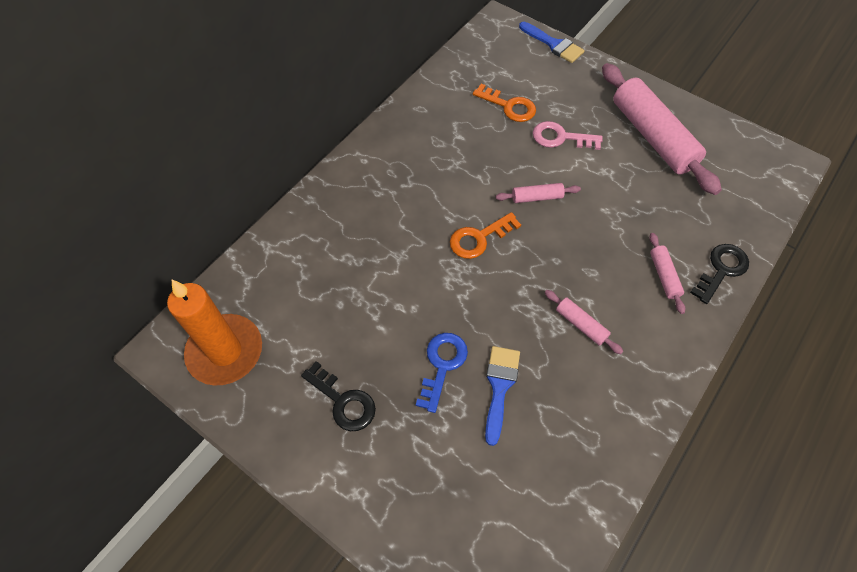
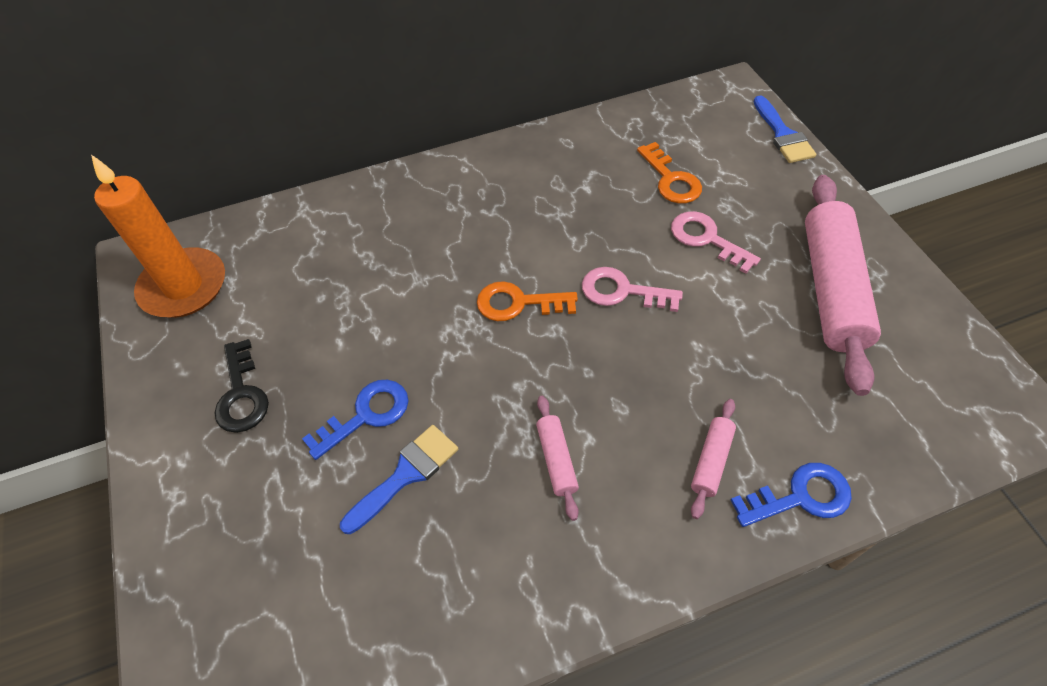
camera: 35 degrees right, 5 degrees down
pink rolling pin [496,183,581,203] -> pink key [582,267,683,312]
black key [690,244,749,304] -> blue key [731,463,852,527]

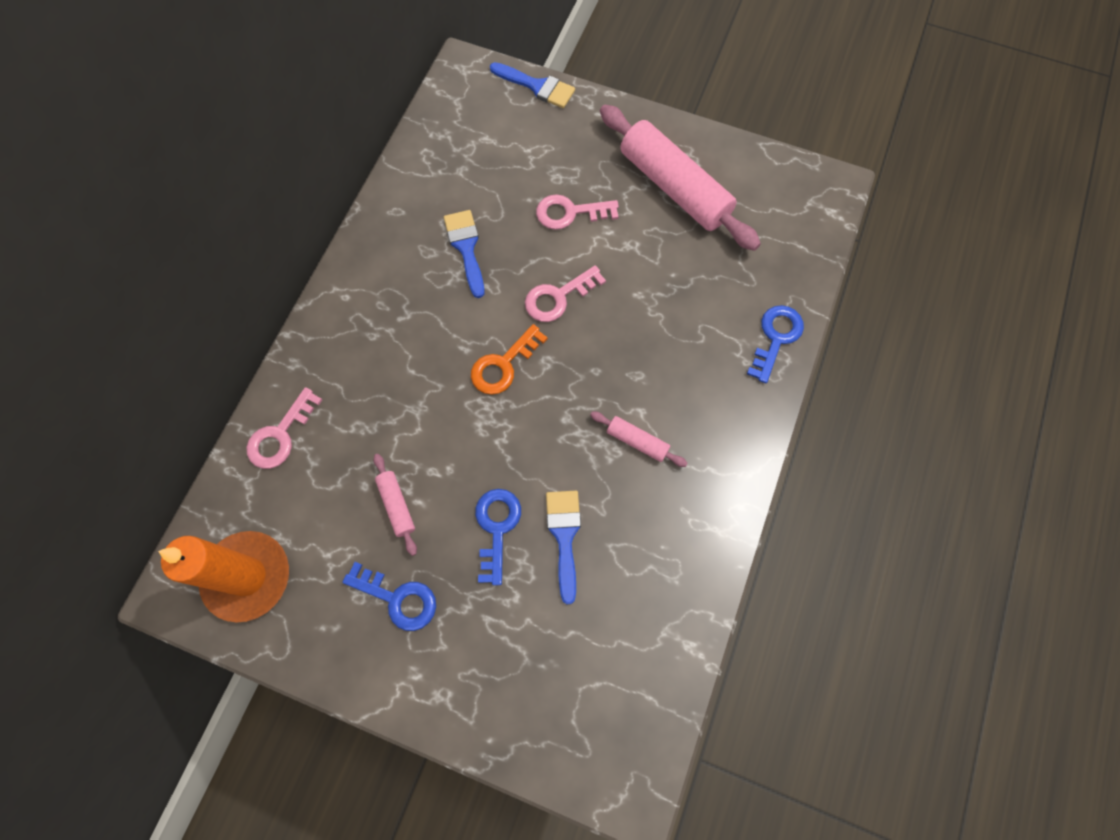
camera: 50 degrees left, 15 degrees up
black key [214,339,269,433] -> blue key [342,562,436,631]
orange key [637,142,702,204] -> none
pink rolling pin [691,399,736,519] -> pink rolling pin moved to [374,454,417,556]
none -> pink key [246,387,322,469]
none -> blue brush [444,210,485,298]

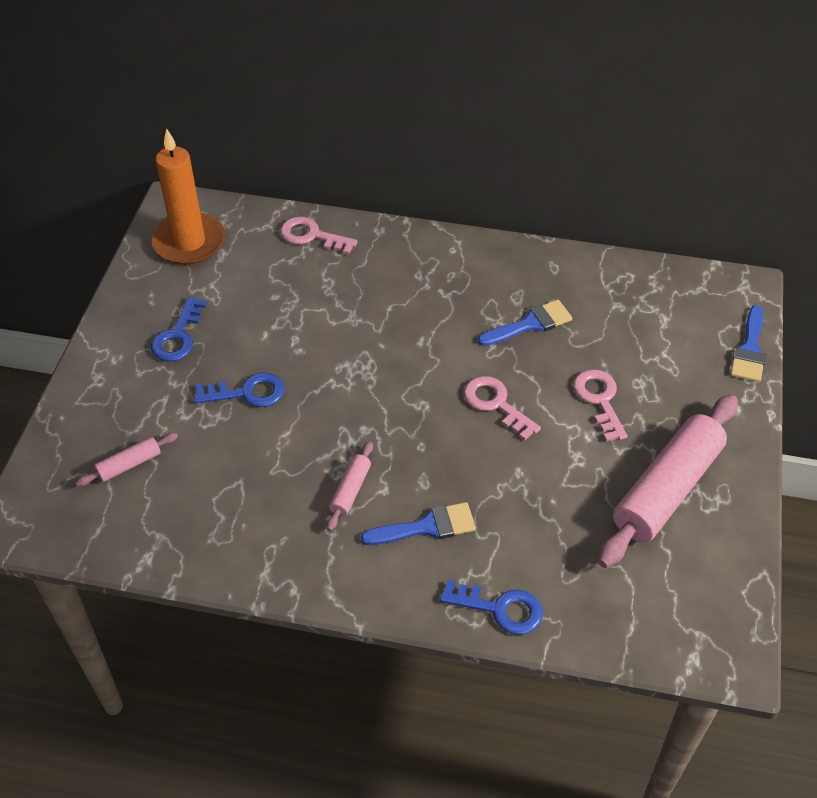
camera: 80 degrees right, 20 degrees down
pink rolling pin [374,454,417,556] -> pink rolling pin moved to [76,433,178,486]
orange key [471,324,548,395] -> none
blue brush [546,491,581,604] -> blue brush moved to [361,502,476,545]

